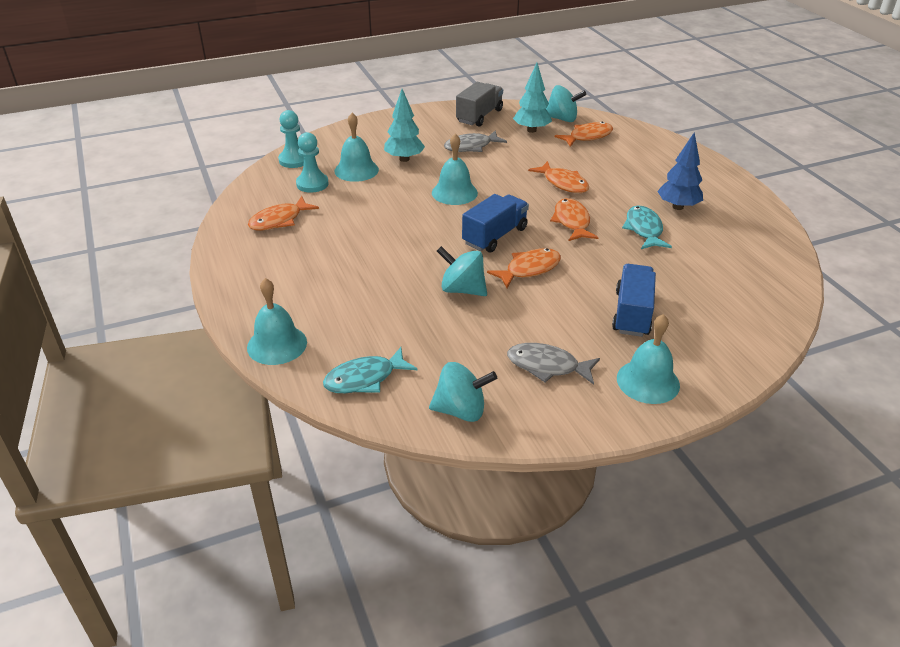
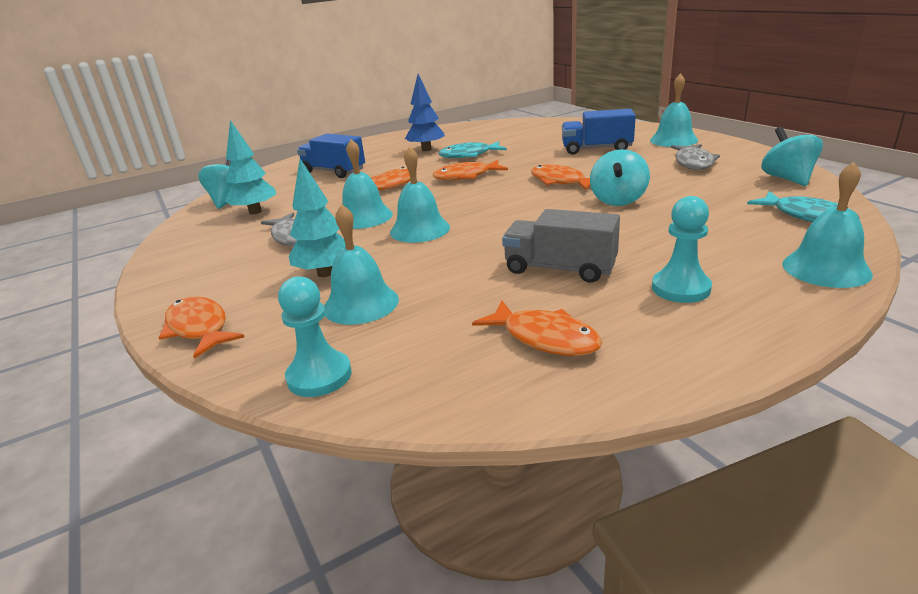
camera: 95 degrees left, 10 degrees down
turquoise pawn [296,132,329,193] -> turquoise pawn moved to [652,196,712,303]
grey truck [456,82,503,126] -> grey truck moved to [502,209,620,283]
blue truck [462,194,529,253] -> blue truck moved to [297,133,365,178]
orange fish [555,122,613,147] -> orange fish moved to [159,296,244,359]
none -> turquoise bell [342,139,393,229]

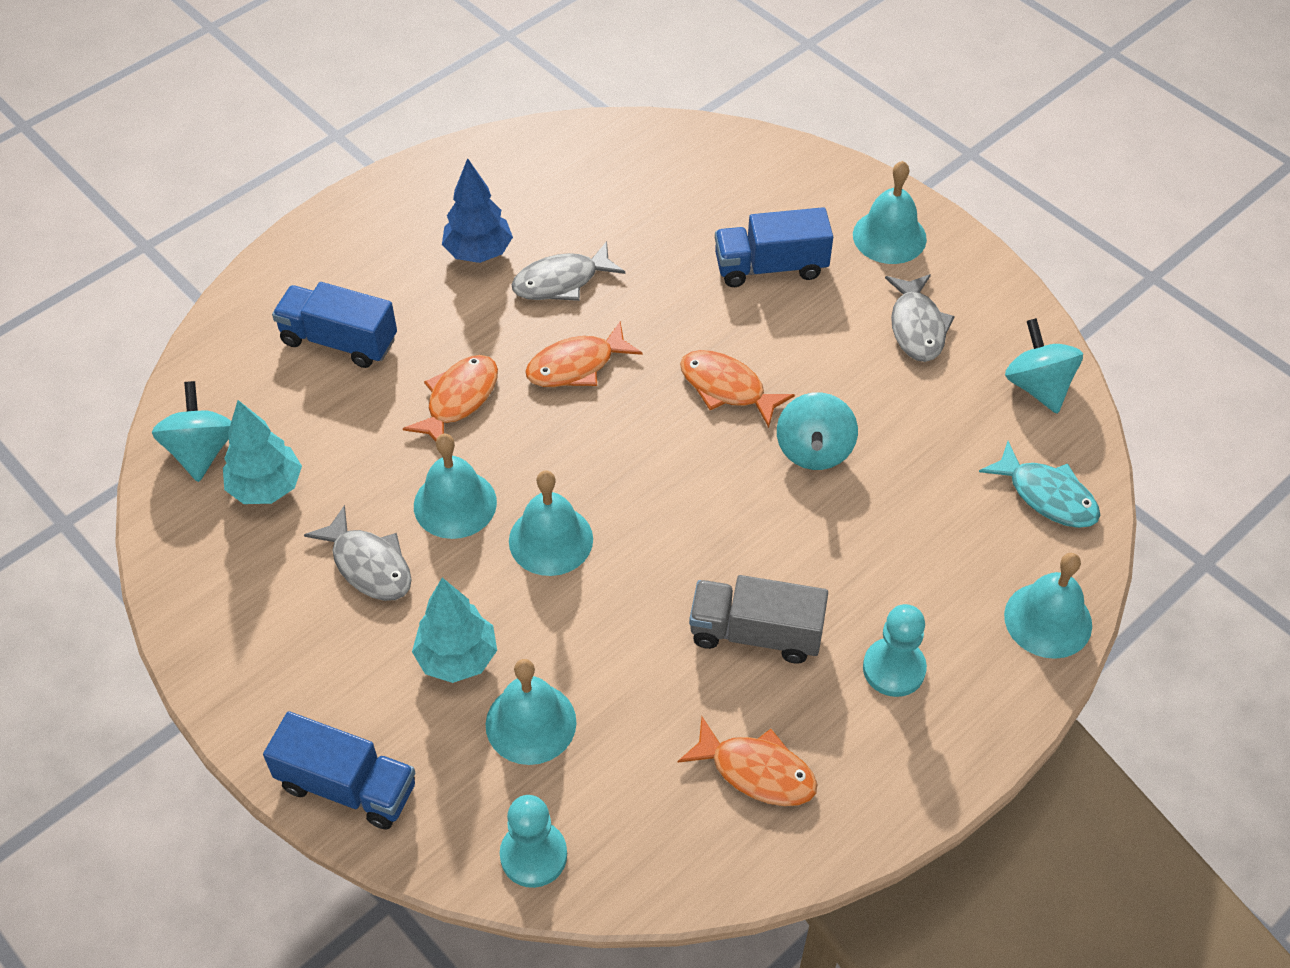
camera: 15 degrees left, 25 degrees up
orange fish [159,296,244,359] -> blue truck [263,711,415,830]
turquoise fish [438,141,507,158] -> grey fish [512,241,625,301]

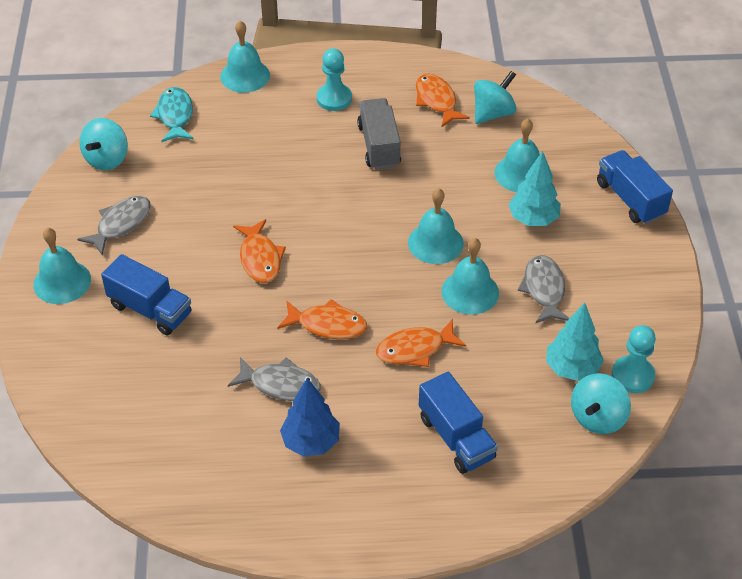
camera: 140 degrees left, 5 degrees down
turquoise pawn [500,795,567,888] -> turquoise pawn moved to [612,325,656,393]
grey truck [689,575,828,664] -> grey truck turned 150 degrees counterclockwise [357,98,401,169]
turquoise spinning top [777,392,858,470] -> turquoise spinning top moved to [474,71,517,124]

